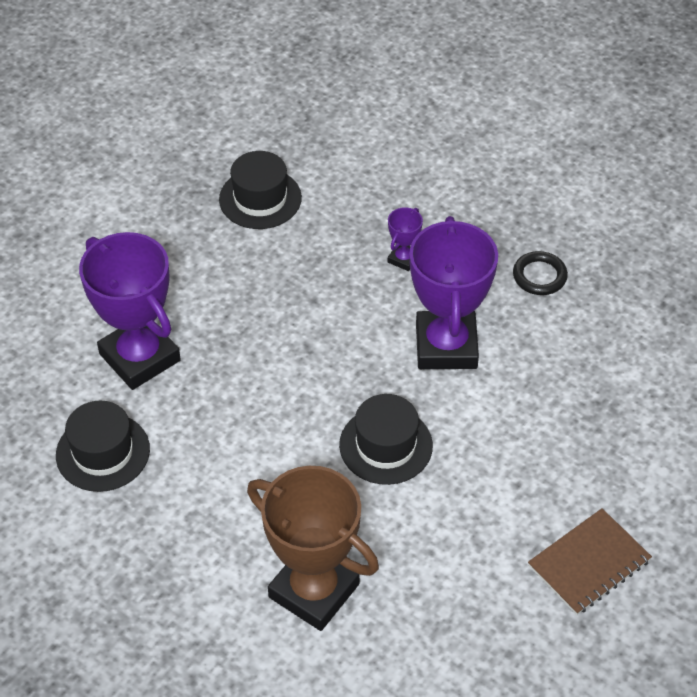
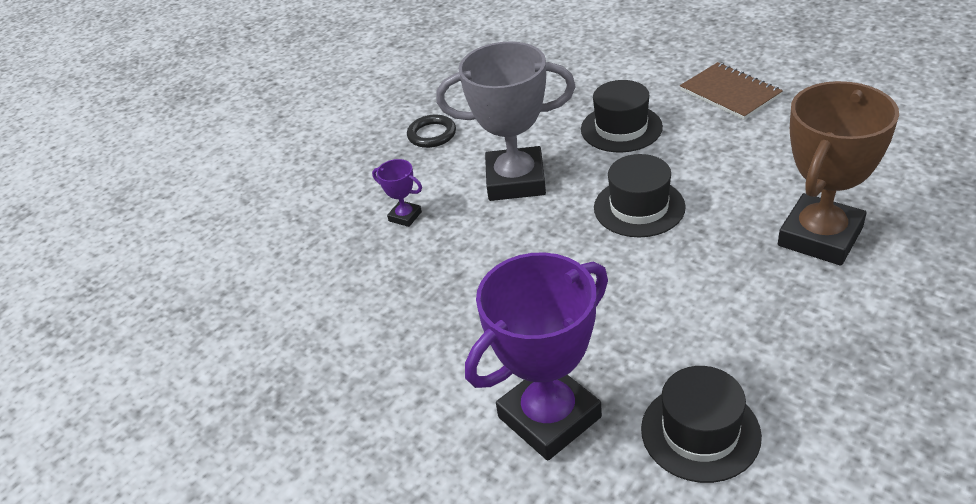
camera: 85 degrees left, 10 degrees down
black hat [219,151,302,229] -> black hat moved to [581,80,663,153]
purple trophy [409,216,498,369] -> grey trophy [436,41,576,201]

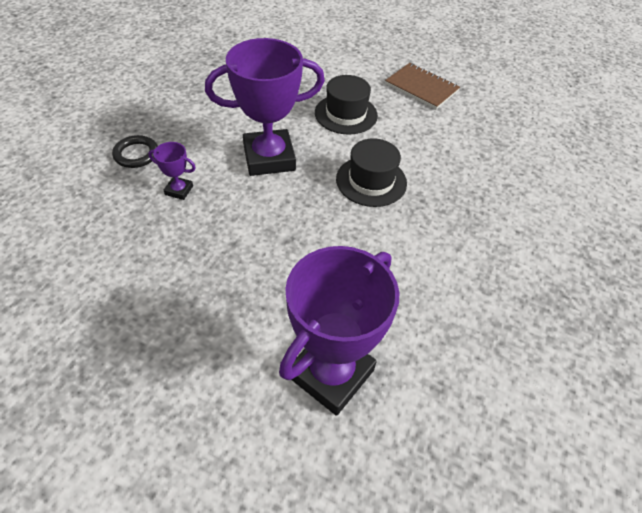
camera: 20 degrees left, 10 degrees up
black ring [407,114,456,148] -> black ring moved to [112,135,158,168]
grey trophy [436,41,576,201] -> purple trophy [205,38,325,176]
black hat [641,366,762,483] -> none
brown trophy [778,81,899,266] -> none

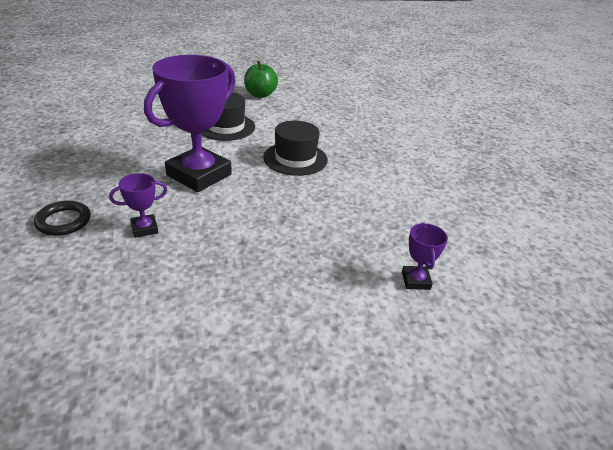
camera: 40 degrees left, 15 degrees down
purple trophy [279,246,399,416] -> purple trophy [402,223,448,290], size x0.43
brown notebook [385,63,460,109] -> green apple [244,61,278,98]

